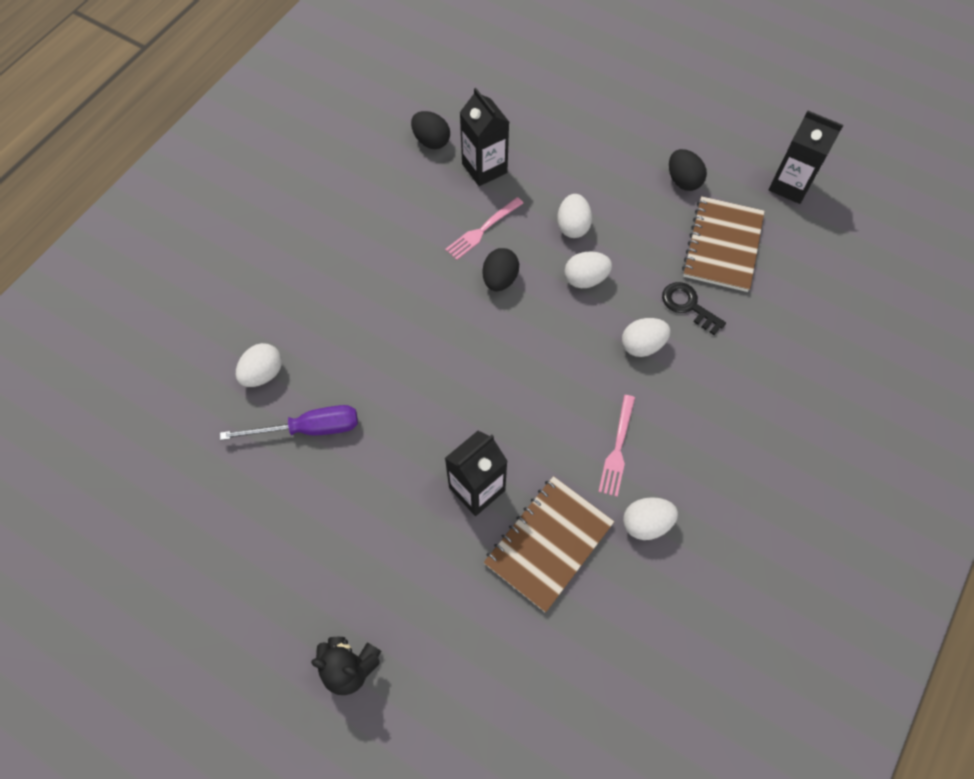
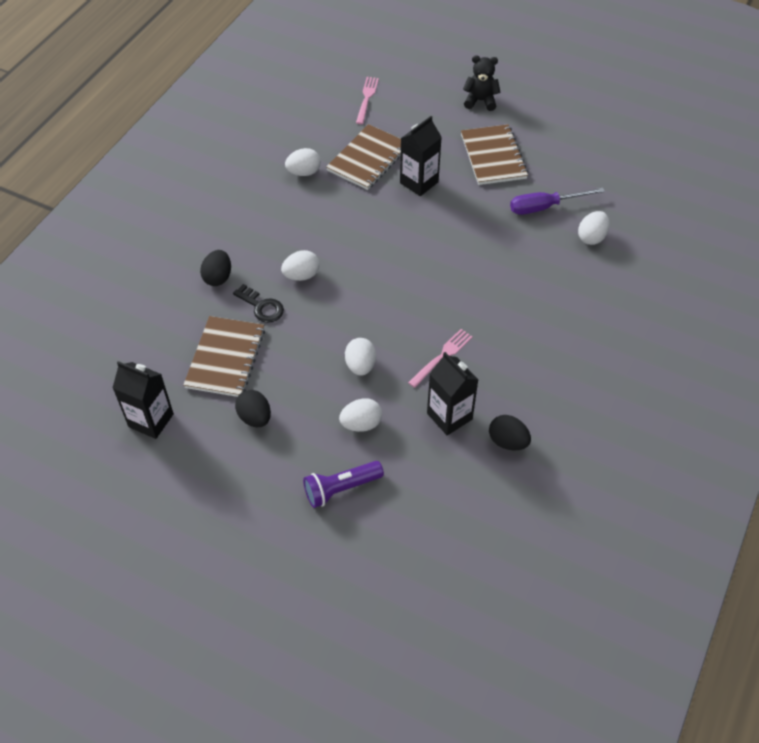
camera: 175 degrees right, 10 degrees down
black egg [483,248,519,291] -> black egg moved to [200,250,231,286]
white egg [565,251,612,288] -> white egg moved to [339,398,382,432]
pink fork [598,395,635,497] -> pink fork moved to [356,77,379,124]
none -> purple flashlight [303,461,384,508]
none -> brown notebook [461,124,528,185]

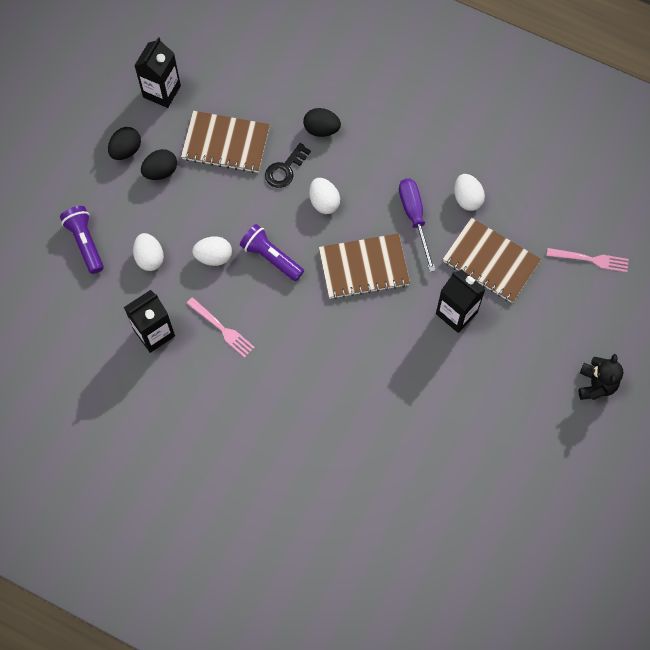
camera: 90 degrees right, 15 degrees up
brown notebook [461,124,528,185] -> brown notebook moved to [319,233,410,299]
black egg [489,415,531,451] -> black egg moved to [108,127,141,160]
purple screwdriver [510,188,605,215] -> purple screwdriver moved to [399,178,436,272]
white egg [578,211,610,245] -> none
none -> purple flashlight [240,224,304,281]

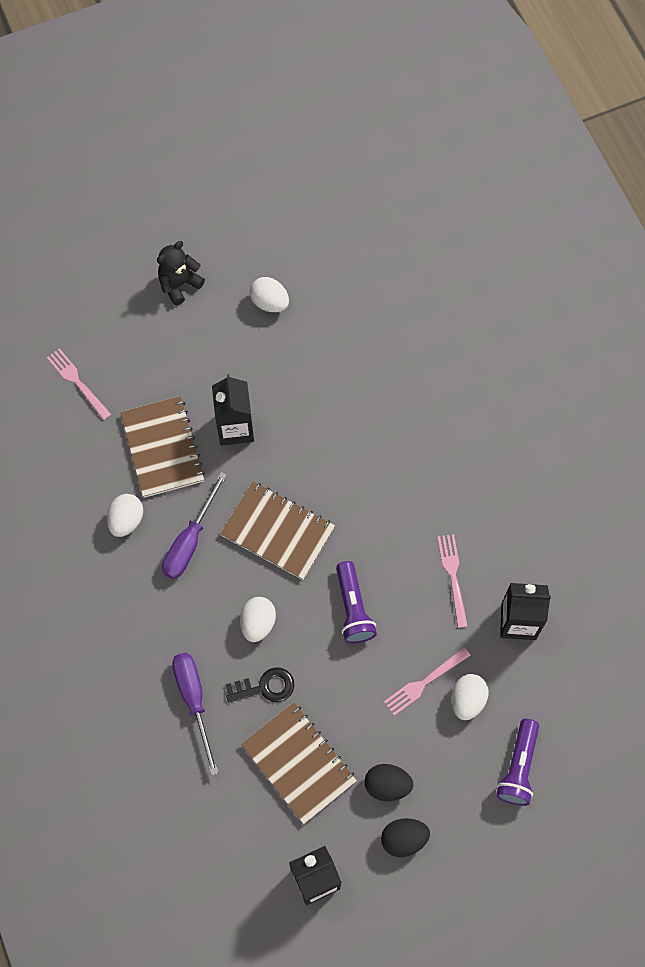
camera: 140 degrees left, 0 degrees up
white egg [192,236,232,266] -> white egg moved to [250,277,289,312]
black egg [303,108,341,137] -> purple screwdriver [172,653,219,775]
none -> pink fork [384,647,470,716]

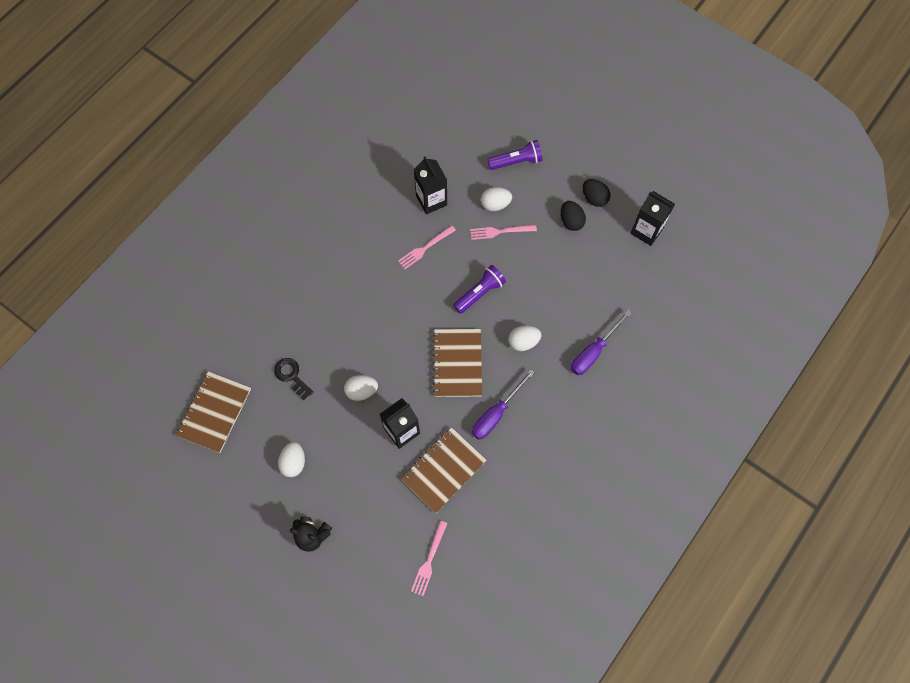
camera: 120 degrees left, 0 degrees up
white egg [107,494,143,537] -> white egg moved to [344,375,378,401]
purple screwdriver [162,472,227,579] -> purple screwdriver turned 135 degrees clockwise [472,370,535,440]
black key [225,667,294,702] -> black key moved to [274,358,313,400]
brown notebook [241,702,357,824] -> brown notebook moved to [176,371,251,453]
pink fork [384,647,470,716] -> pink fork turned 150 degrees clockwise [470,225,537,240]

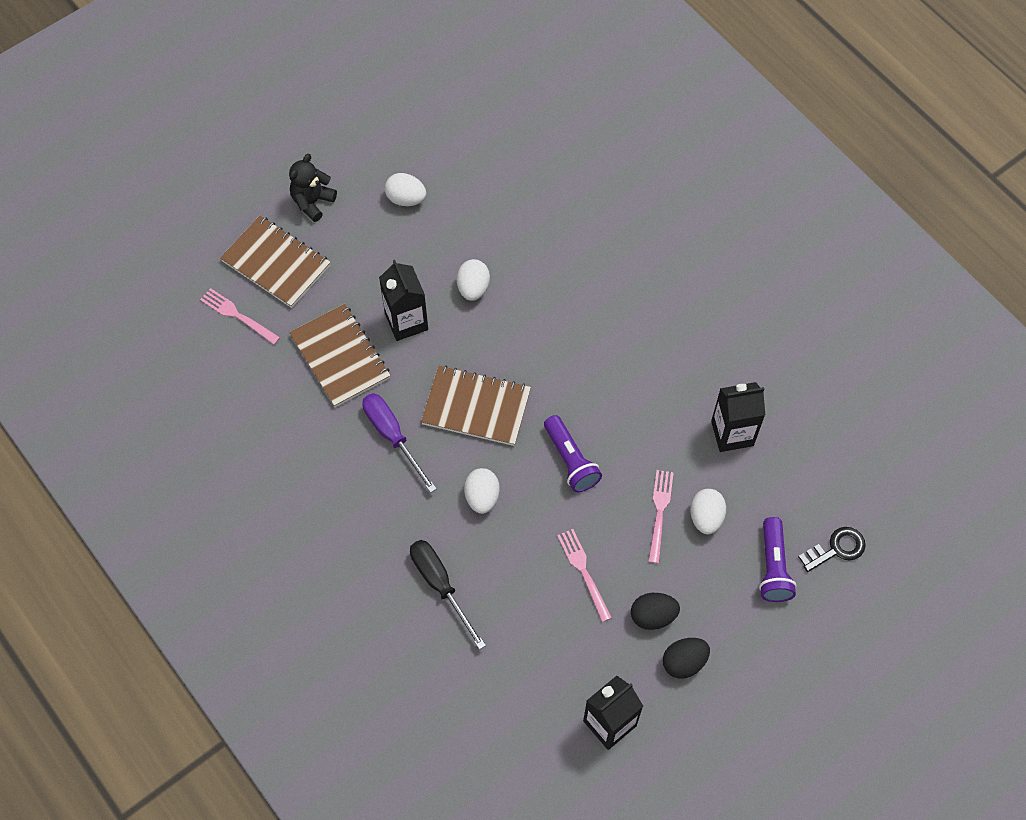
camera: 105 degrees right, 5 degrees down
brown notebook [176,371,251,453] -> brown notebook moved to [220,216,331,308]
black key [274,358,313,400] -> black key moved to [798,527,866,572]
pink fork [398,225,456,269] -> pink fork moved to [557,529,612,622]
purple screwdriver [571,310,632,375] -> black screwdriver [410,540,486,650]

